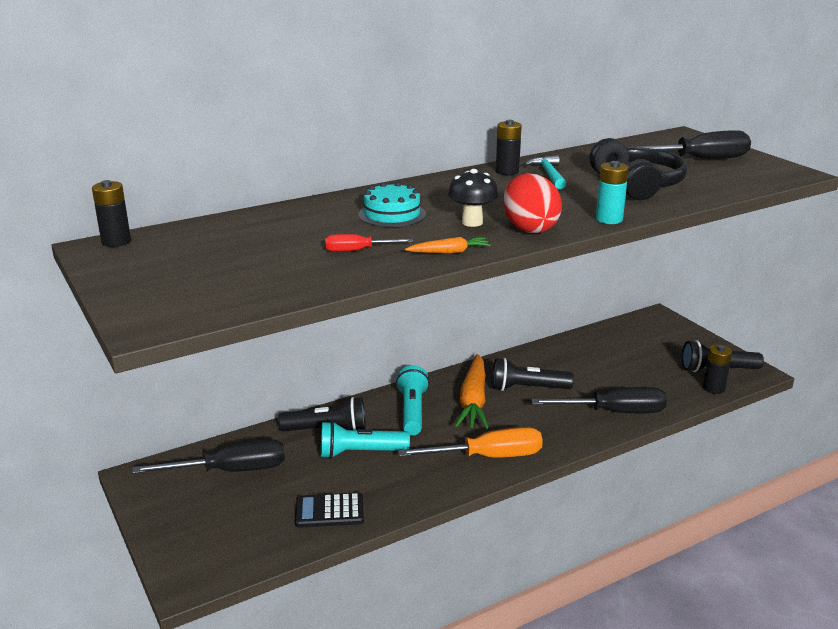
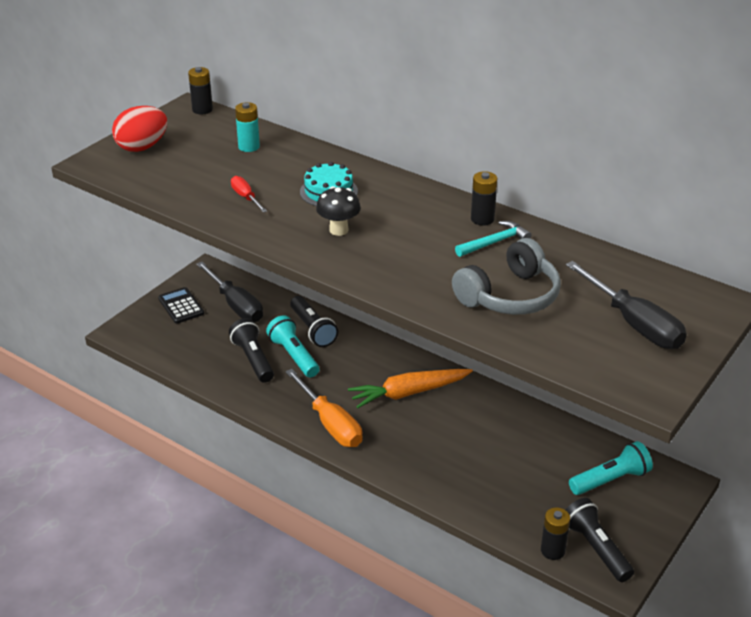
camera: 65 degrees right, 10 degrees up
black calculator [295,492,364,528] -> black calculator moved to [158,287,204,323]
turquoise flashlight [396,365,430,436] -> turquoise flashlight moved to [569,441,653,495]
orange carrot [405,237,491,254] -> none
black flashlight [492,358,574,391] -> black flashlight moved to [229,318,274,383]
red egg [503,173,562,233] -> red egg moved to [112,106,167,152]
black screwdriver [531,387,667,413] -> none
black headphones [589,138,688,200] -> grey headphones [452,238,561,315]
turquoise battery [596,161,629,224] -> turquoise battery moved to [235,102,260,152]

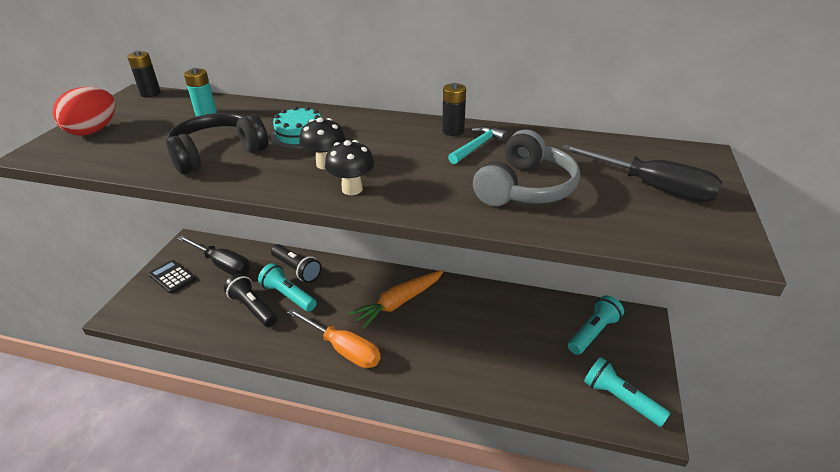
camera: 20 degrees left, 0 degrees up
red screwdriver [231,176,267,213] -> black headphones [166,113,269,175]
black battery [541,507,570,560] -> none
black flashlight [565,498,634,582] -> turquoise flashlight [584,357,671,427]
none -> black mushroom [325,140,374,195]

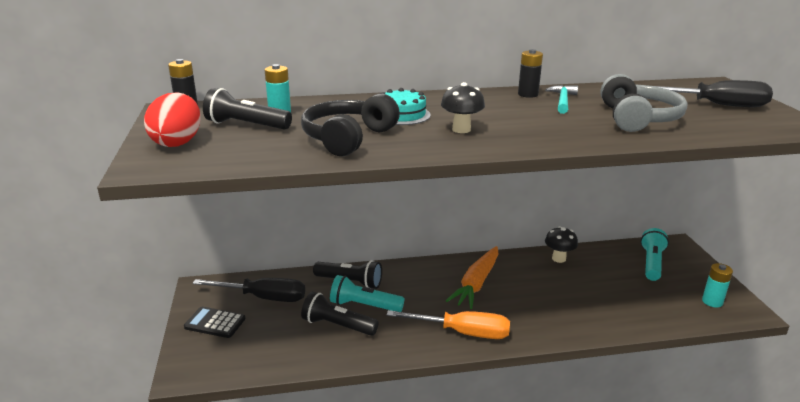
camera: 25 degrees left, 10 degrees down
black mushroom [325,140,374,195] -> black mushroom moved to [545,226,578,263]
turquoise flashlight [584,357,671,427] -> turquoise battery [702,263,733,308]
none -> black flashlight [203,88,292,130]

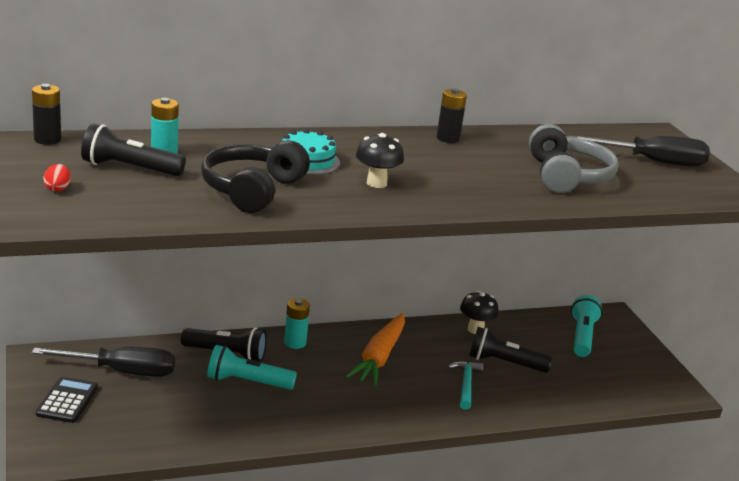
camera: 10 degrees left, 0 degrees up
red egg [144,92,201,147] -> red egg [44,164,70,192], size x0.44
black calculator [184,307,245,338] -> black calculator turned 90 degrees clockwise [36,377,98,423]
black flashlight [301,292,379,336] -> black flashlight moved to [469,327,552,373]
orange screwdriver [386,310,510,339] -> none
turquoise hammer [545,85,578,114] -> turquoise hammer moved to [448,361,483,410]
turquoise battery [702,263,733,308] -> turquoise battery moved to [284,298,310,349]

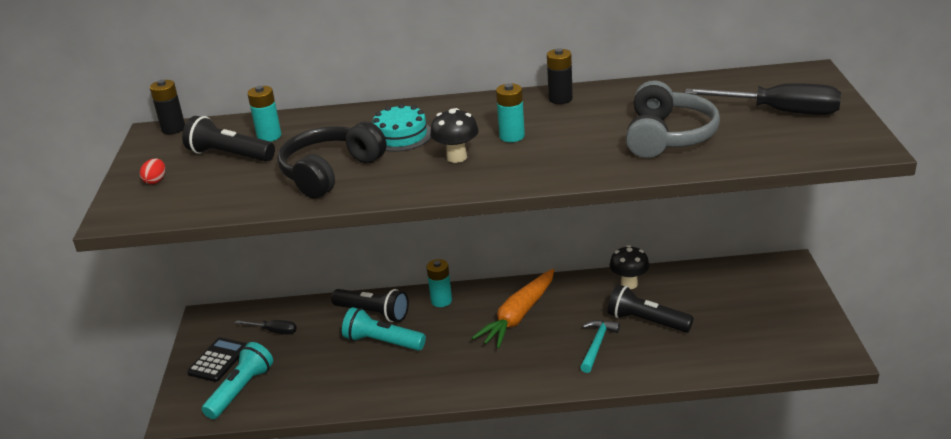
camera: 20 degrees right, 5 degrees up
black screwdriver [32,347,175,377] -> black screwdriver [235,320,297,335], size x0.51
turquoise flashlight [571,295,603,357] -> turquoise flashlight moved to [202,342,273,419]
none -> turquoise battery [496,83,525,142]

